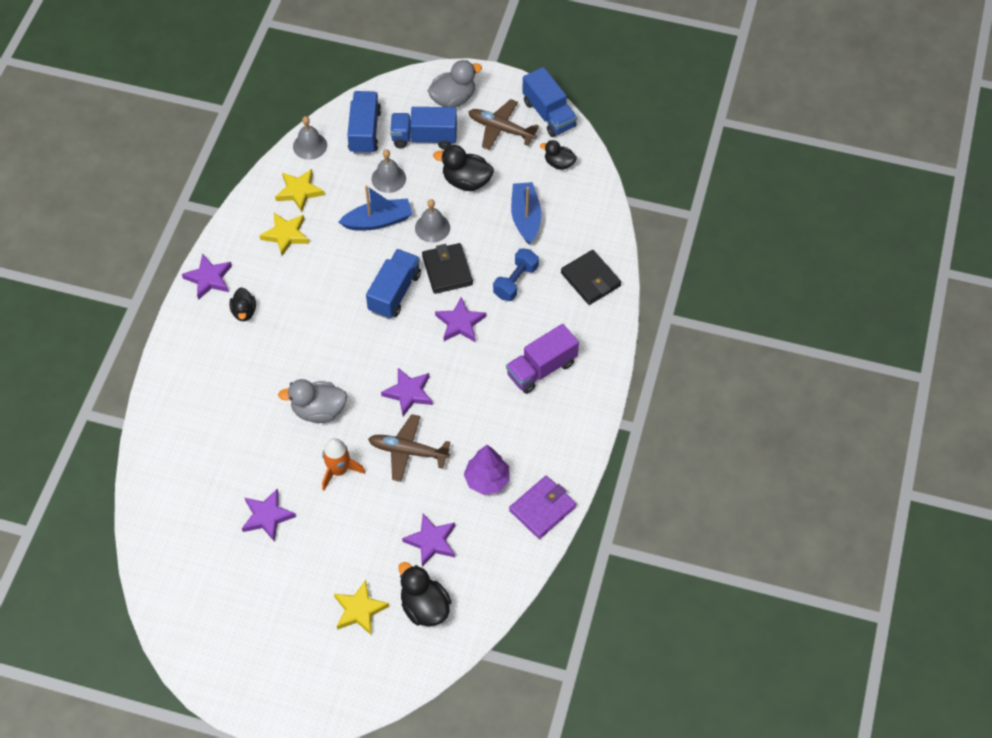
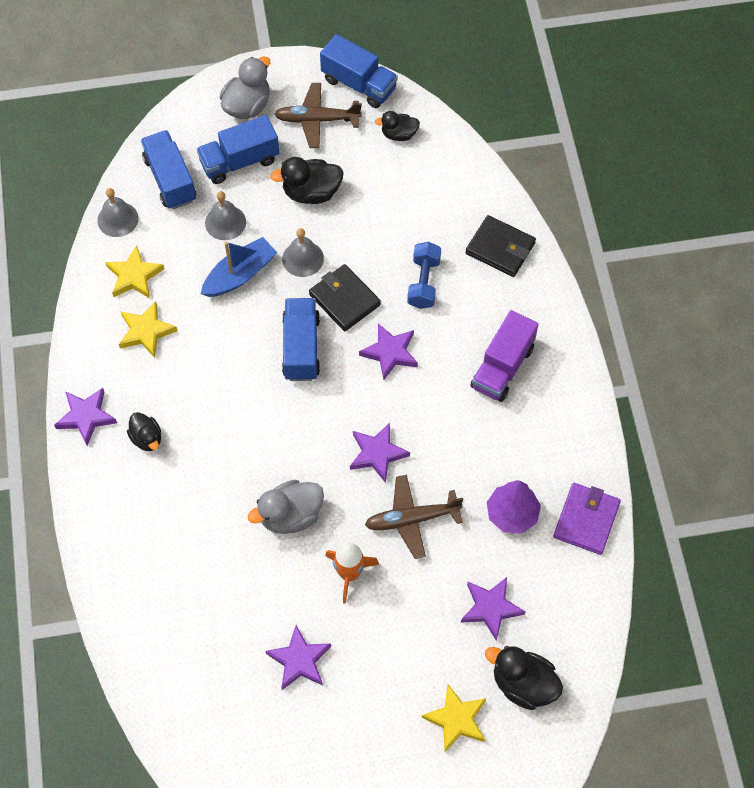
camera: 25 degrees left, 5 degrees up
blue boat [511,182,541,245] -> none

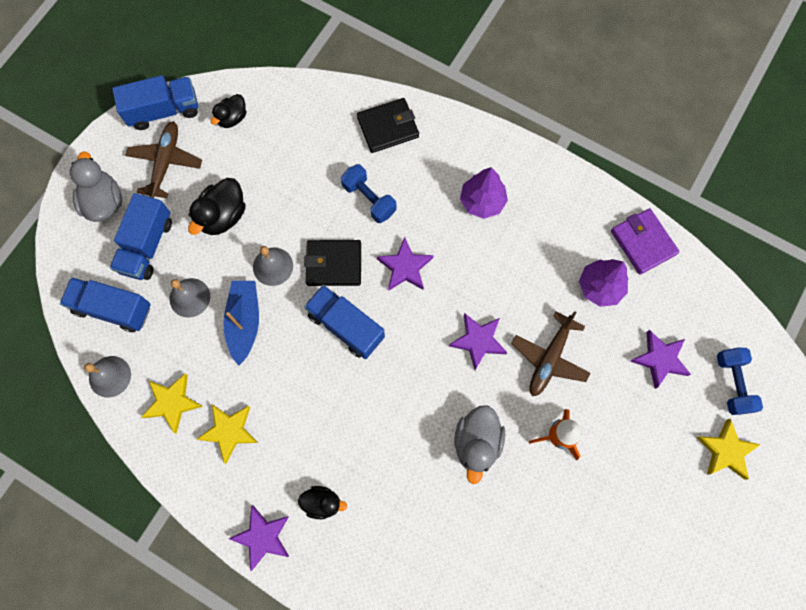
camera: 50 degrees left, 10 degrees up
purple star [266,625,331,690] -> none
brown plane [274,83,362,148] -> brown plane turned 150 degrees clockwise [125,121,202,198]
purple truck [471,310,539,402] -> purple tree [460,167,508,219]
black duck [485,646,563,710] -> blue dumbbell [717,348,763,415]

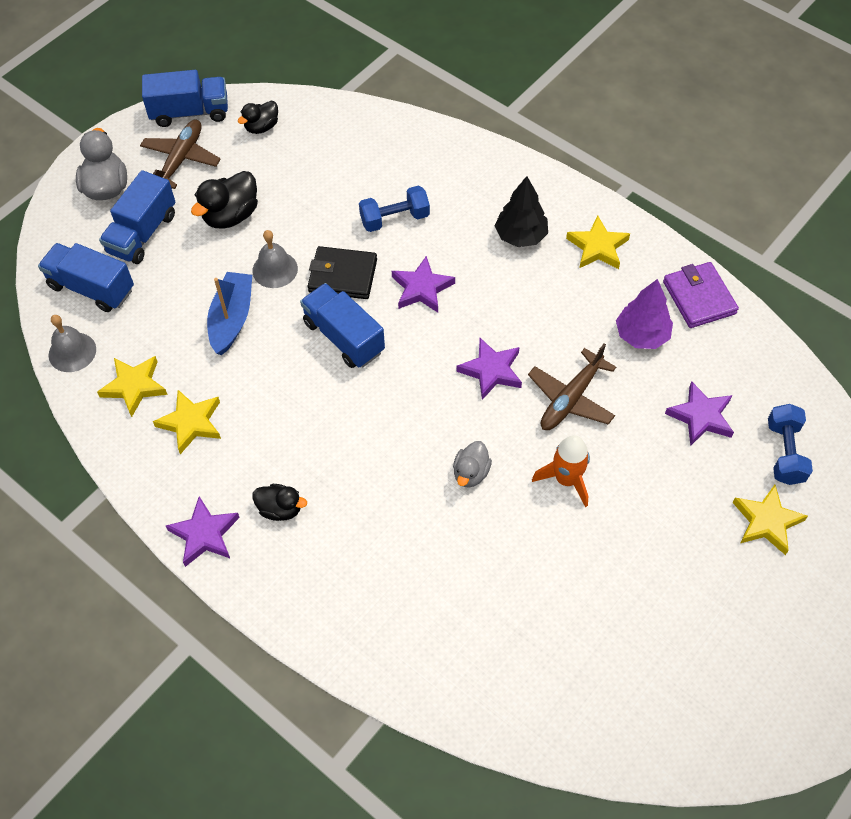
camera: 10 degrees right, 15 degrees down
grey bell [170,278,210,318] -> none
blue dumbbell [341,164,397,223] -> blue dumbbell turned 75 degrees counterclockwise [359,185,430,232]
black wallet [357,98,419,153] -> none
grey duck [454,405,505,484] -> grey duck [453,441,492,488], size x0.63
purple tree [460,167,508,219] -> black tree [495,176,548,247]
none -> yellow star [566,216,630,269]

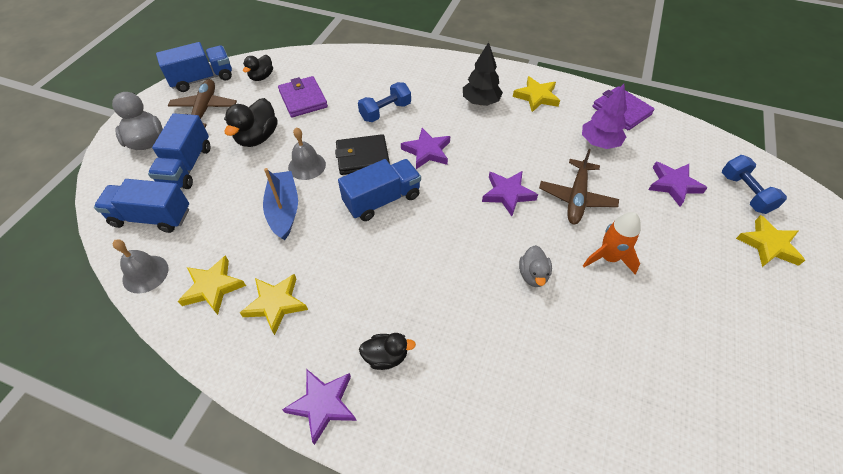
camera: 20 degrees left, 5 degrees down
blue truck [300,283,385,368] -> blue truck turned 120 degrees clockwise [338,159,421,221]
none -> purple wallet [278,76,328,117]

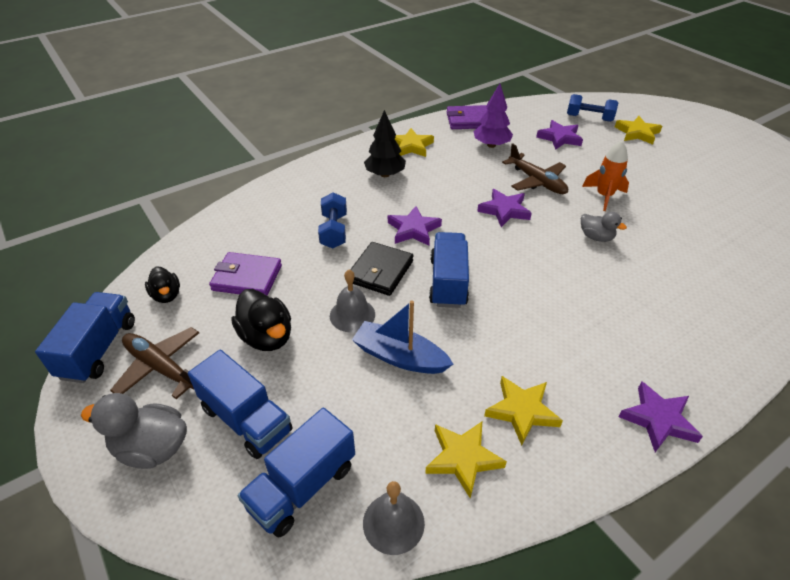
camera: 55 degrees left, 10 degrees down
black duck [359,333,416,370] -> none

